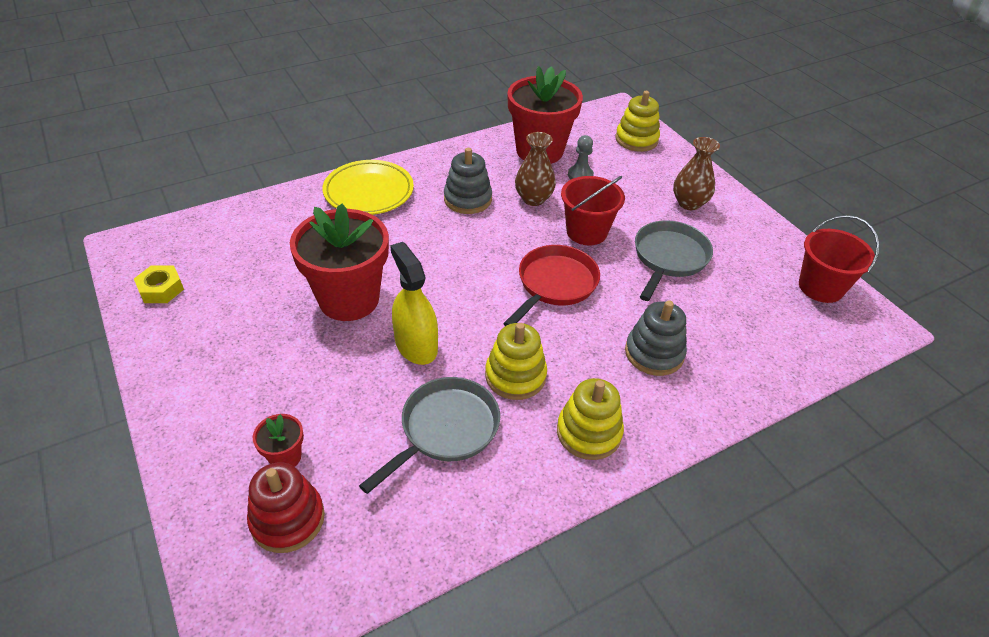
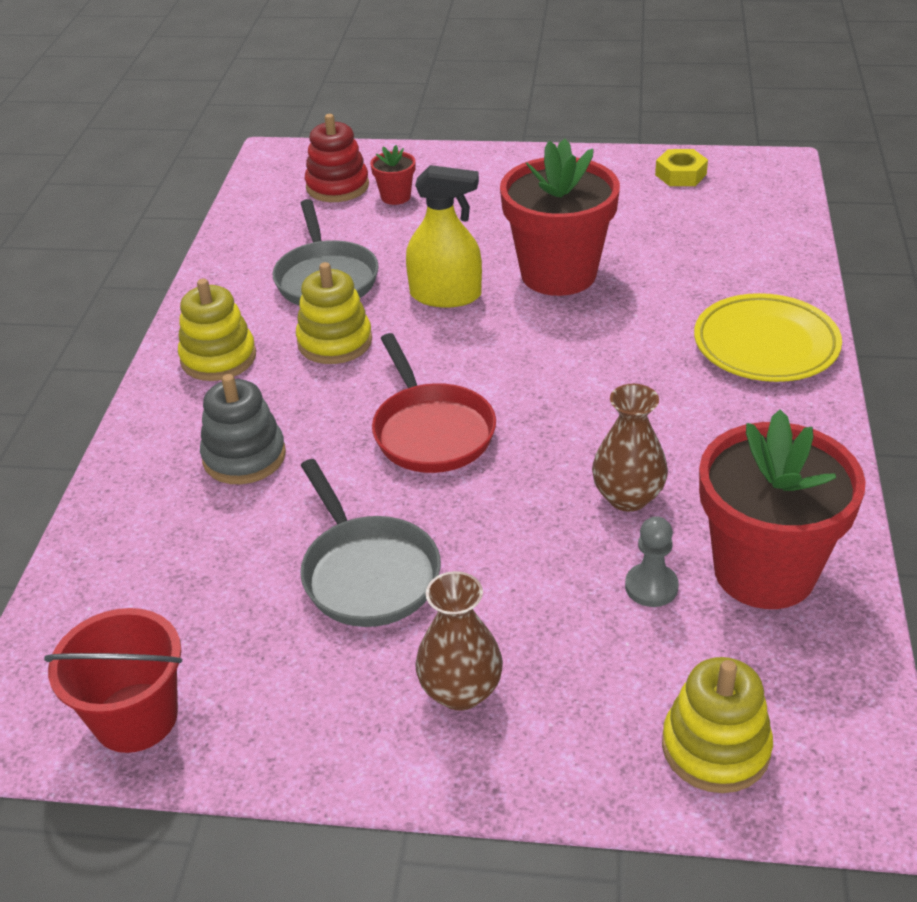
camera: 130 degrees right, 5 degrees down
grey stacking toy [444,148,492,214] -> none
red bucket [561,176,625,246] -> none

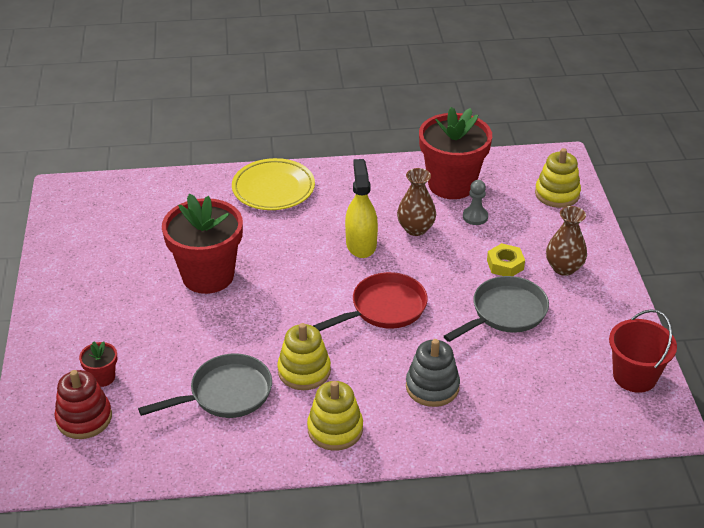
camera: 105 degrees left, 0 degrees up
yellow spray bottle [406,165,482,307] -> yellow spray bottle moved to [345,159,378,258]
yellow nut [655,149,708,186] -> yellow nut moved to [487,243,525,276]

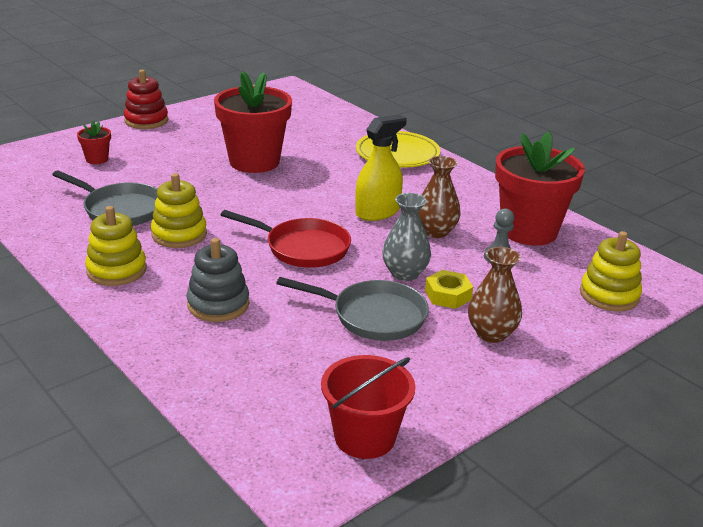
camera: 55 degrees right, 10 degrees down
red stacking toy [54,370,112,439] -> red stacking toy moved to [124,70,168,129]
none -> grey vase [382,193,431,281]

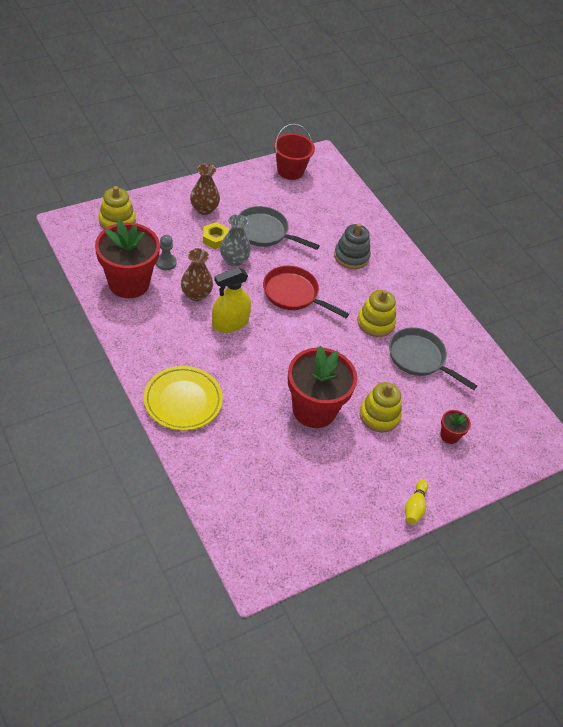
camera: 175 degrees left, 20 degrees up
yellow stacking toy [85,206,147,286] -> yellow stacking toy moved to [360,382,402,432]
red stacking toy [124,70,168,129] -> yellow bowling pin [405,480,428,524]

